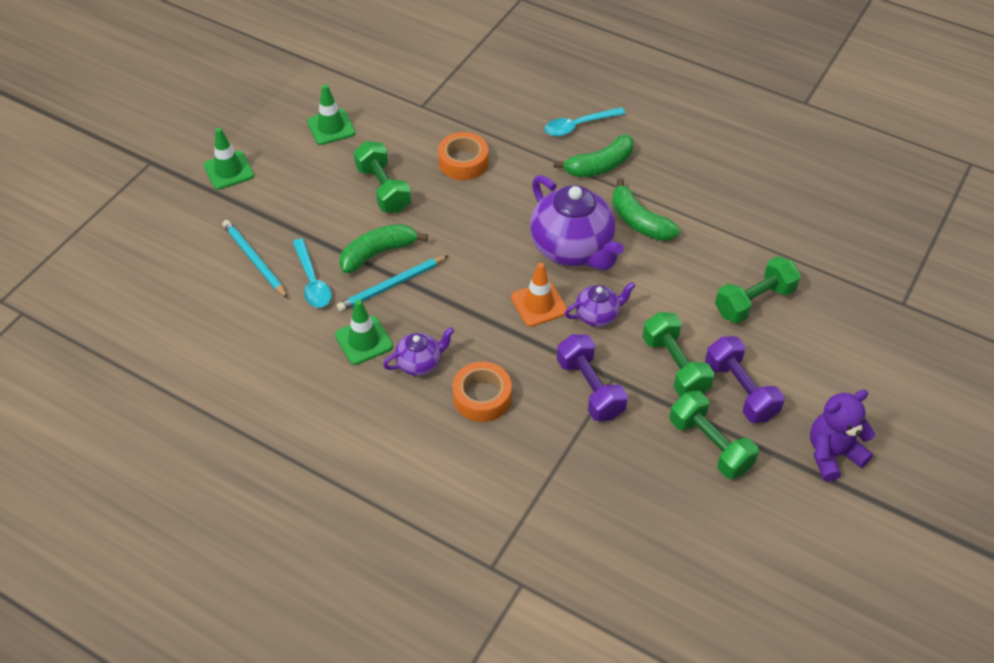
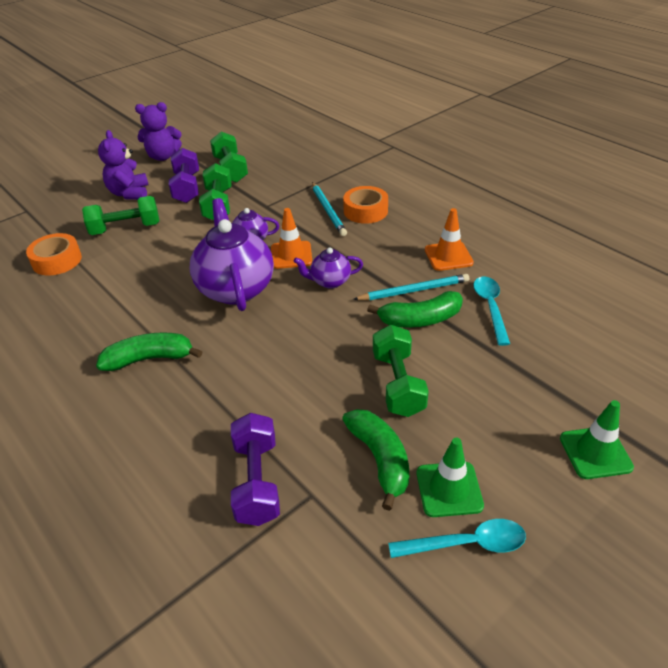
camera: 160 degrees left, 10 degrees down
turquoise pencil [223,220,288,299] -> turquoise pencil moved to [312,182,347,236]
green traffic cone [335,299,393,365] -> orange traffic cone [425,208,474,271]
purple teapot [383,327,454,376] -> purple teapot moved to [294,247,363,289]
orange tape [438,132,489,180] -> orange tape moved to [26,233,82,276]
turquoise spoon [545,107,626,136] -> turquoise spoon moved to [388,519,526,558]
purple dumbbell [557,334,628,421] -> purple dumbbell moved to [231,413,280,526]
green banana [612,178,680,241] -> green banana moved to [342,409,409,511]
none -> purple teddy bear [98,130,149,200]

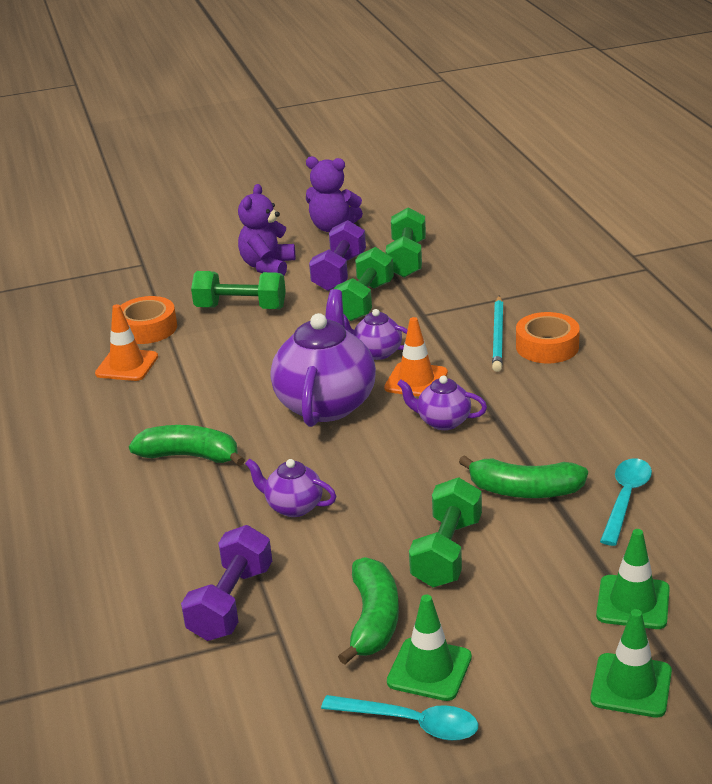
camera: 25 degrees right, 10 degrees down
turquoise pencil [353,274,469,300] -> none
orange traffic cone [425,208,474,271] -> orange traffic cone moved to [95,304,158,381]
none -> purple teapot [245,458,336,517]
none -> green traffic cone [596,529,670,629]

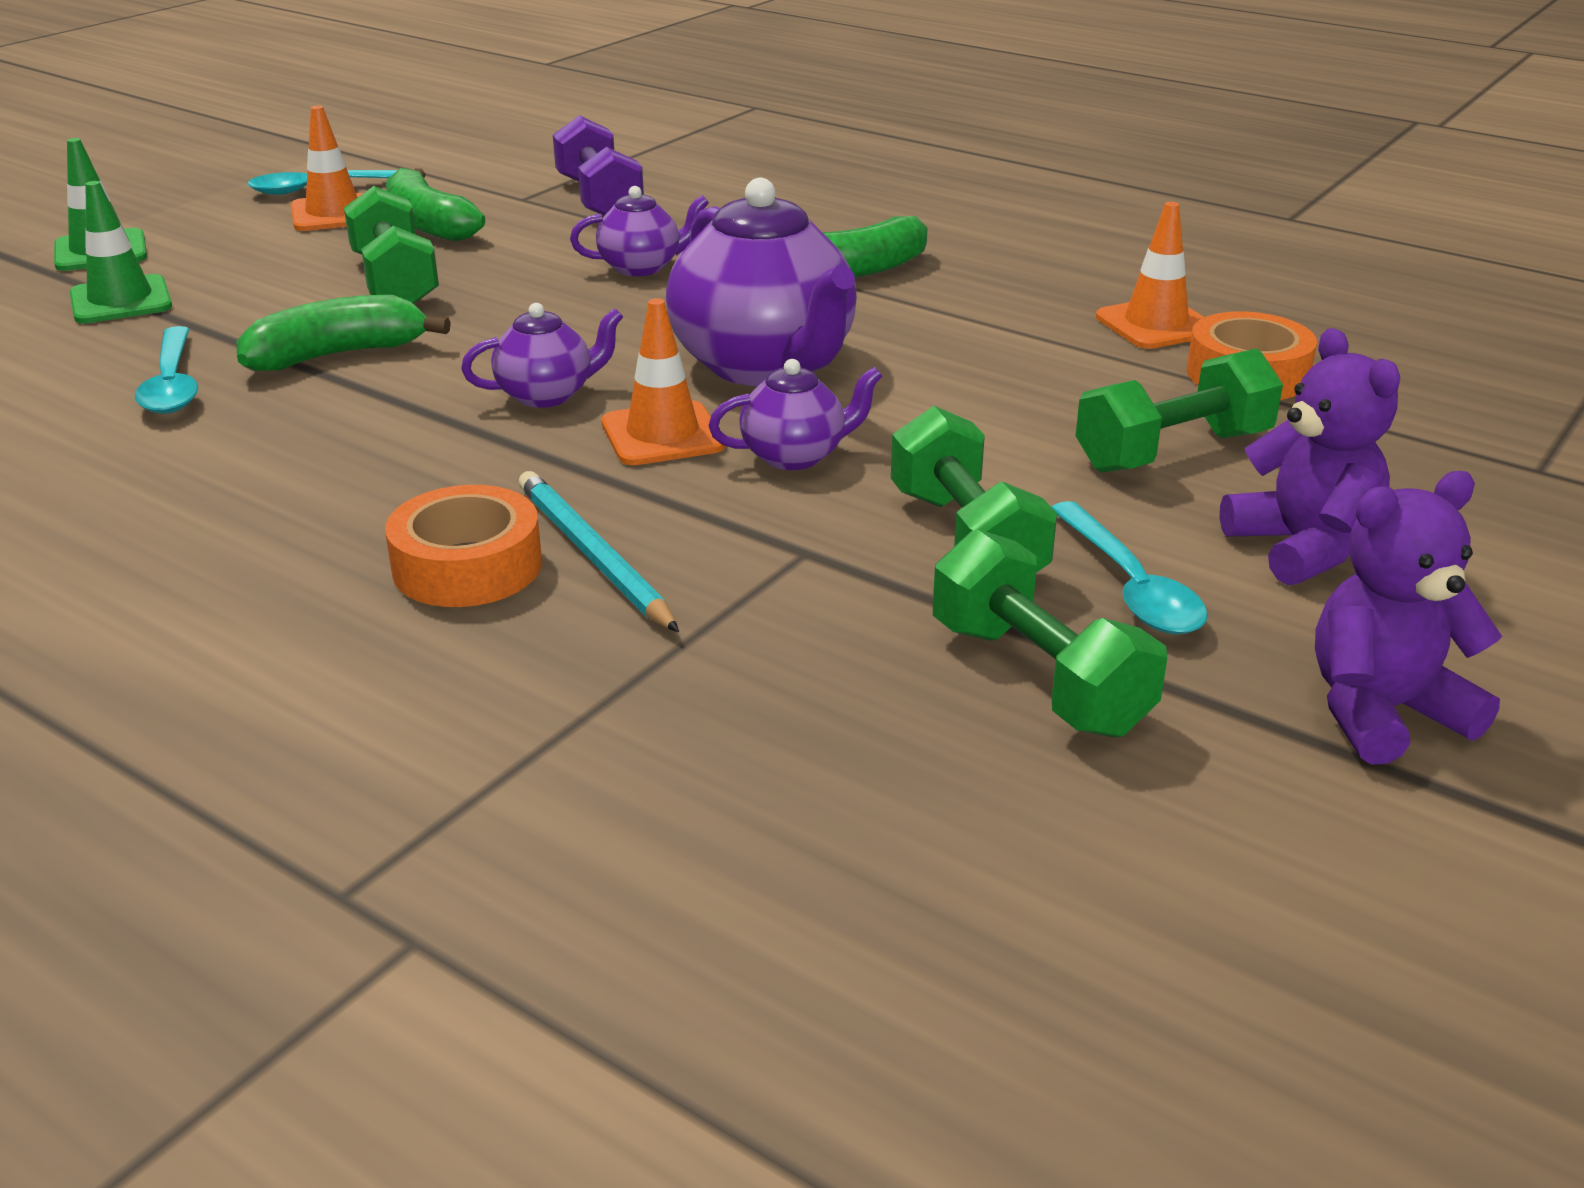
camera: 140 degrees right, 0 degrees up
purple dumbbell [309,220,366,291] -> turquoise spoon [1052,501,1208,635]
green traffic cone [387,595,472,701] -> orange traffic cone [290,106,363,231]

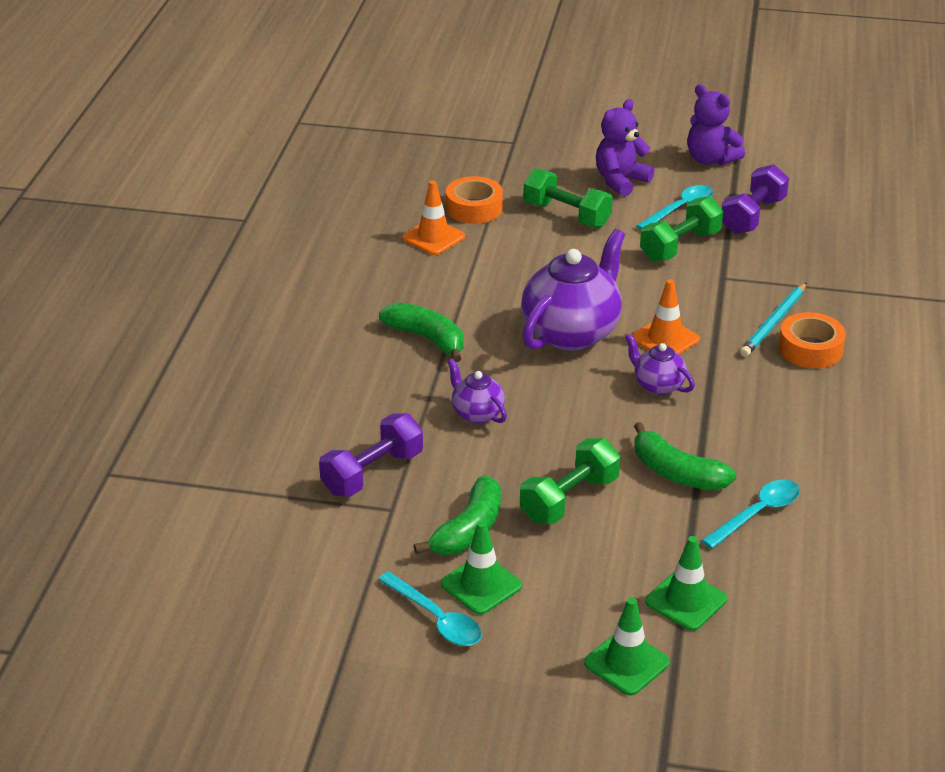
camera: 115 degrees left, 5 degrees up
orange traffic cone [290,106,363,231] -> green traffic cone [441,521,522,615]
purple teapot [708,359,882,470] -> none
green dumbbell [933,529,1167,737] -> purple dumbbell [722,164,789,234]

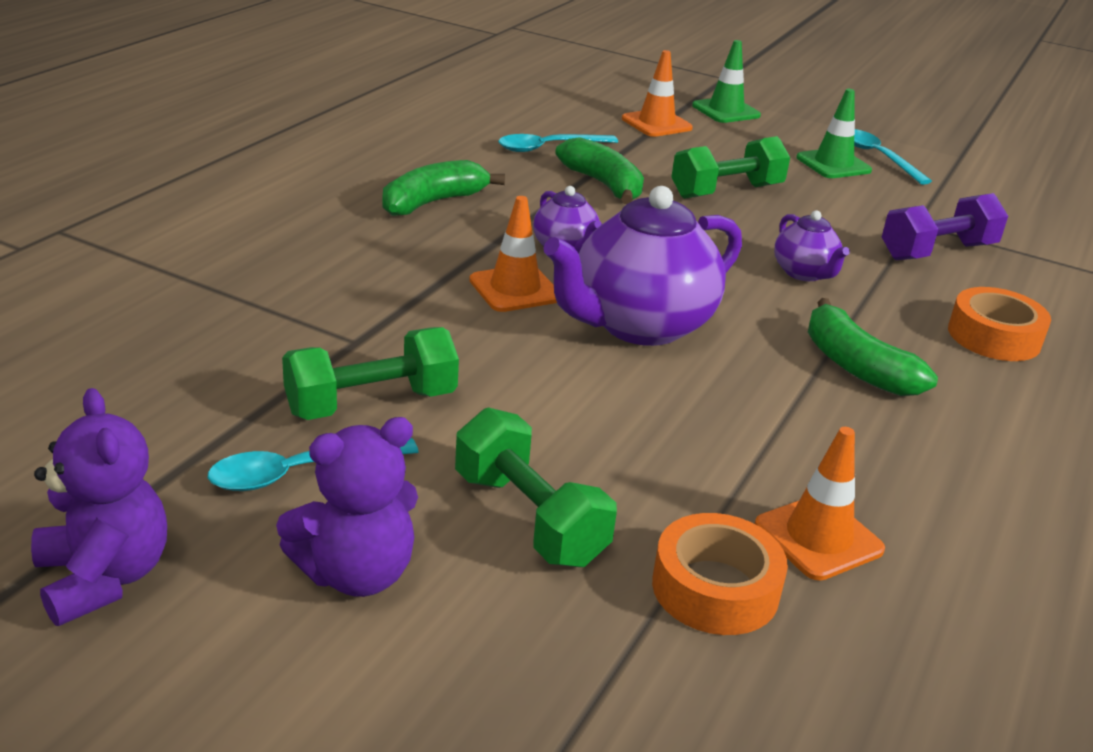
camera: 165 degrees left, 5 degrees down
green banana [414,476,501,555] -> green banana moved to [383,160,505,216]
green traffic cone [645,536,727,631] -> orange traffic cone [622,50,693,137]
purple dumbbell [722,164,789,234] -> none
turquoise pencil [740,282,807,357] -> none
orange tape [778,312,846,368] -> orange tape moved to [948,287,1051,361]

